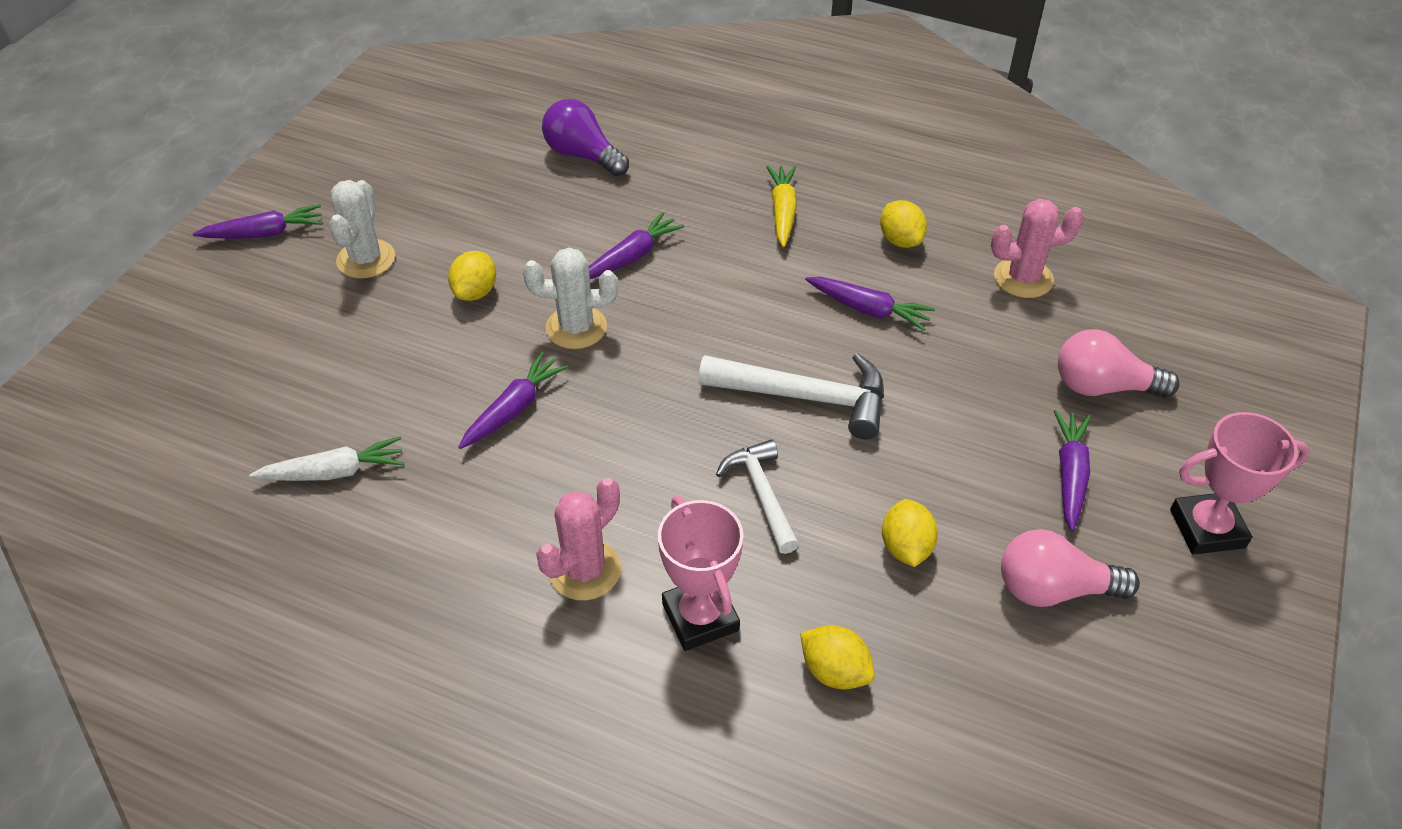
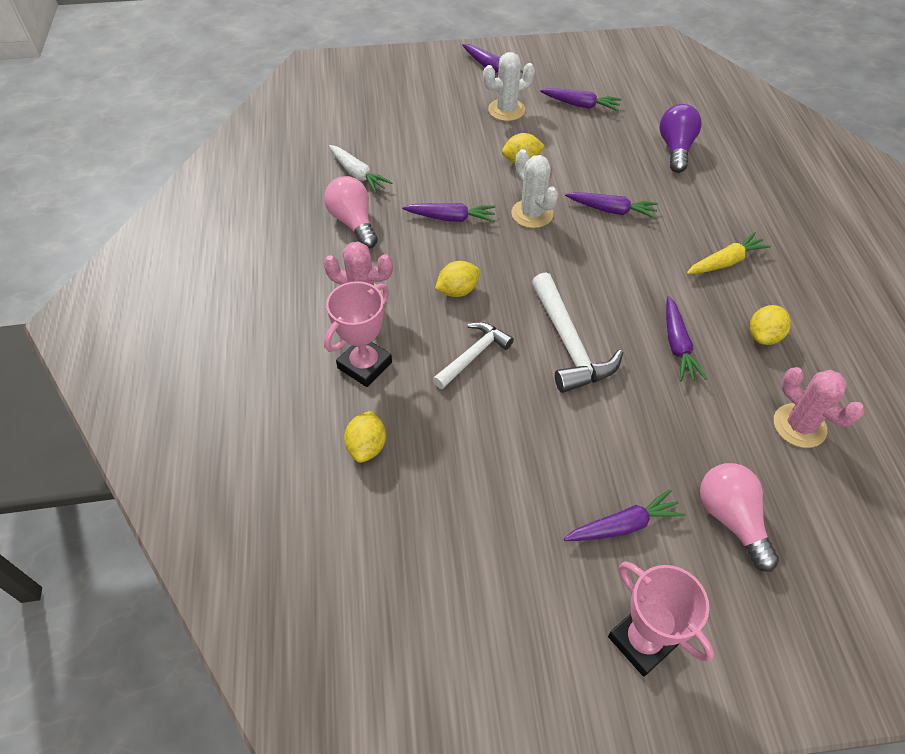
camera: 60 degrees right, 5 degrees up
yellow lemon [882,499,938,567] -> yellow lemon moved to [435,261,480,297]
pink light bulb [1001,529,1140,607] -> pink light bulb moved to [324,176,378,249]
none -> purple carrot [540,88,622,111]

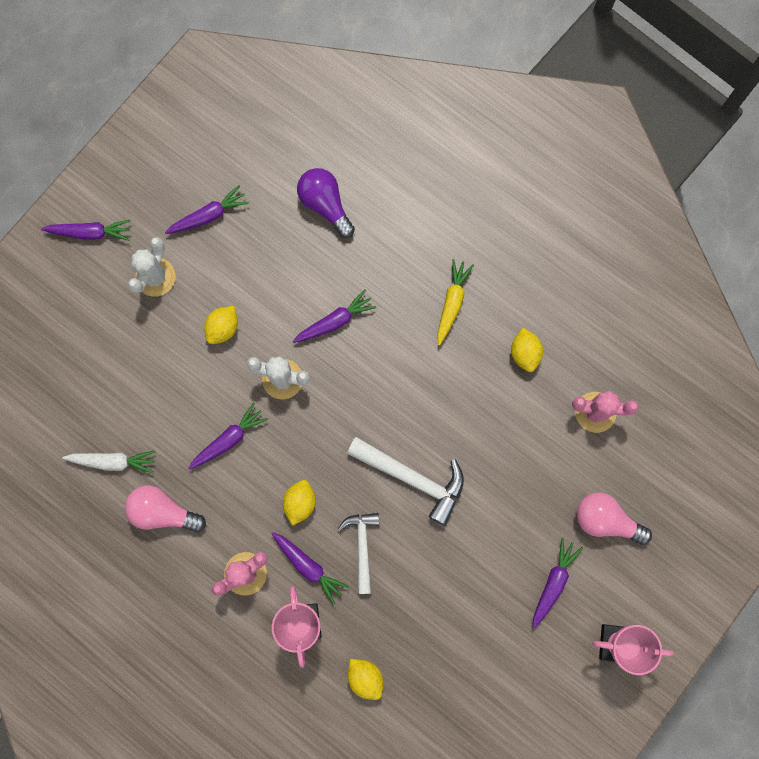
camera: 45 degrees left, 25 degrees up
purple carrot [666,296,707,381] -> purple carrot moved to [272,532,349,605]

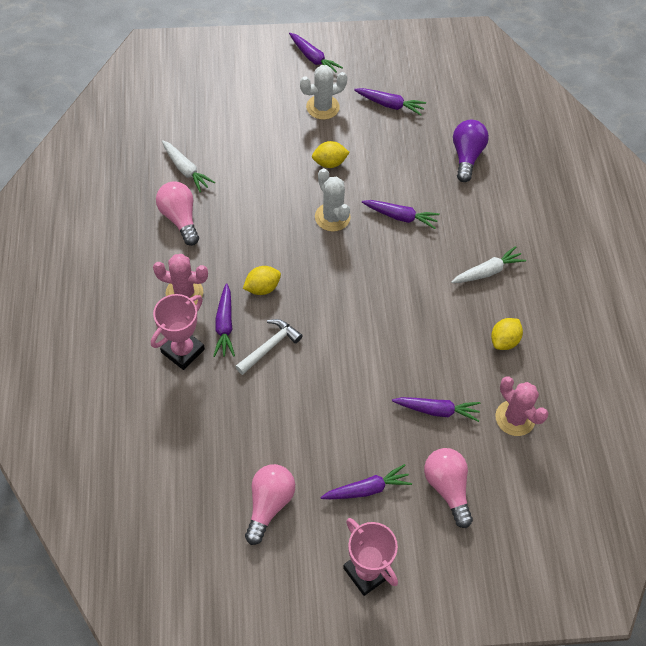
camera: 45 degrees right, 20 degrees down
purple carrot [189,402,268,470] -> purple carrot moved to [392,397,480,422]
white hammer [347,437,464,526] -> none
yellow lemon [348,659,383,700] -> none
yellow carrot [437,259,474,346] -> white carrot [451,246,526,283]
none -> pink light bulb [245,464,295,545]

